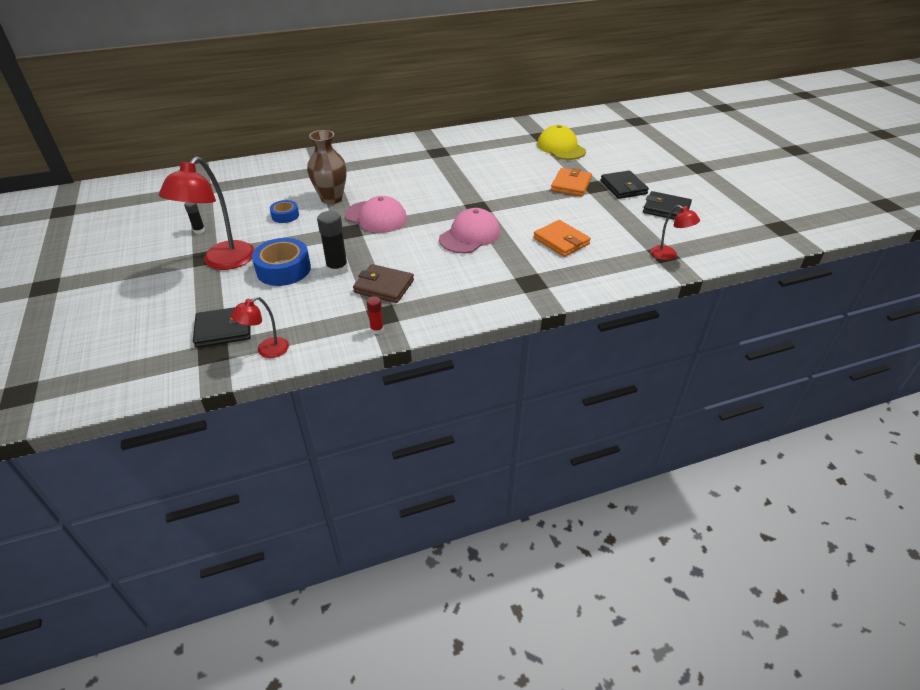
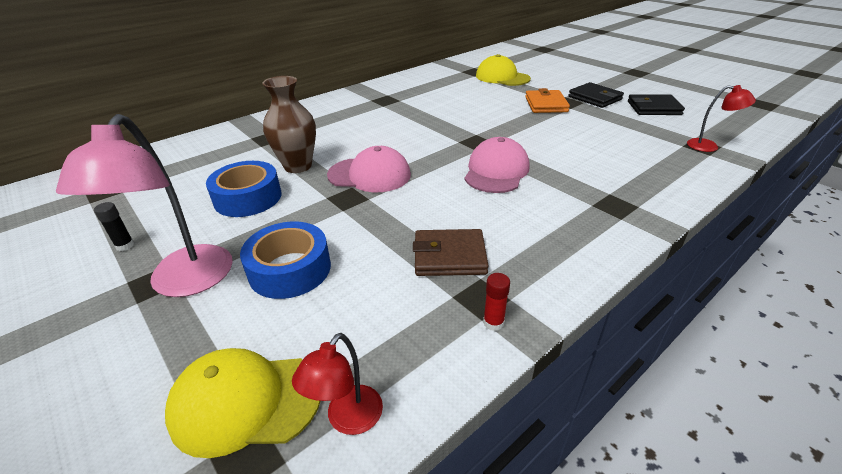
camera: 20 degrees left, 5 degrees down
red lamp [159,156,255,270] -> pink lamp [56,114,233,297]
black wallet [193,307,251,348] -> yellow cap [165,348,320,458]
blue tape [270,200,299,223] -> blue tape [206,161,281,217], size x1.77
black glue stick [317,211,348,275] -> none
orange wallet [533,220,591,257] -> none

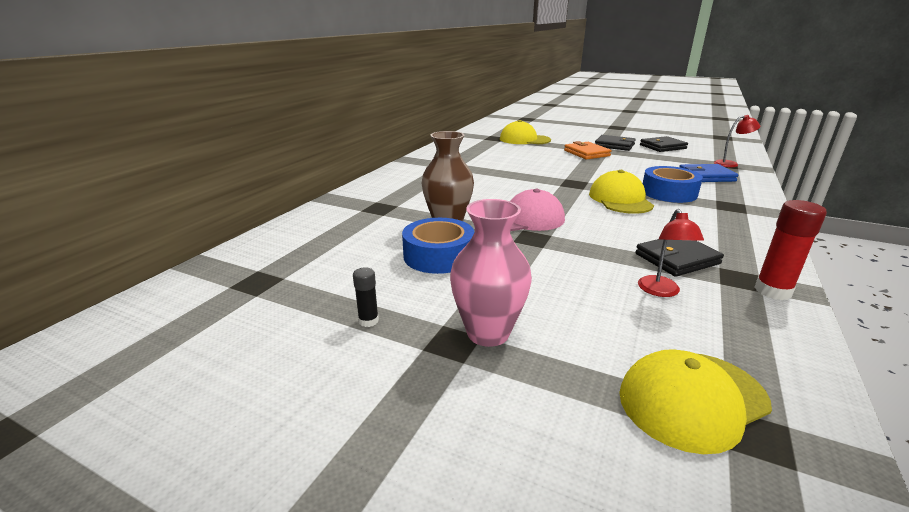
camera: 25 degrees left, 10 degrees down
pink lamp [56,114,233,297] -> pink vase [450,199,532,347]
blue tape [240,222,331,299] -> blue tape moved to [643,166,703,203]
red lamp [292,333,383,435] -> red lamp moved to [638,209,704,297]
brown wallet [413,229,489,276] -> black wallet [635,239,724,277]
pink cap [464,137,529,193] -> yellow cap [589,170,654,214]
red glue stick [483,273,510,331] -> red glue stick [754,200,827,300], size x1.79
none -> blue wallet [679,164,738,182]

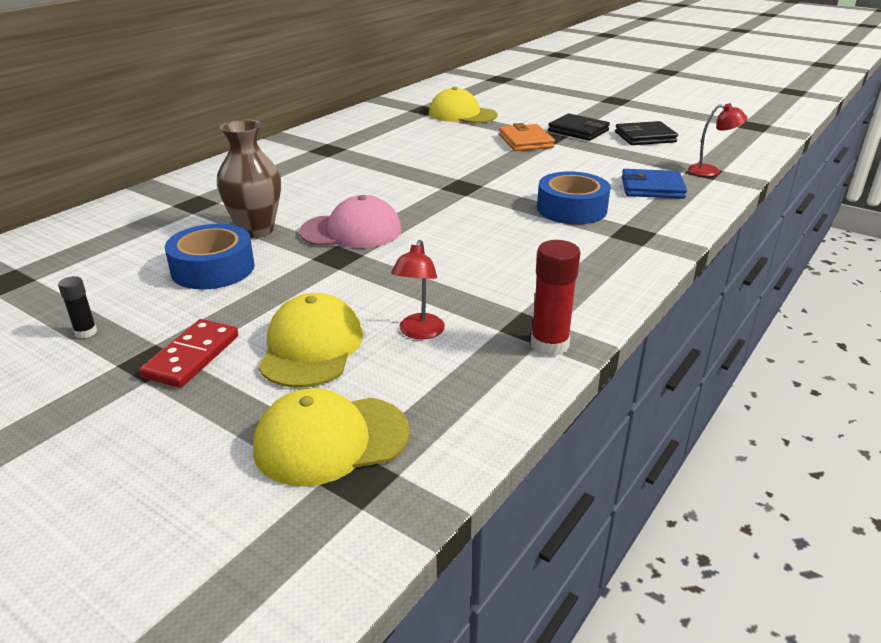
camera: 10 degrees right, 5 degrees up
pink vase [450,199,532,347] -> red domino [140,319,238,388]
yellow cap [589,170,654,214] -> yellow cap moved to [258,293,363,388]
black wallet [635,239,724,277] -> none

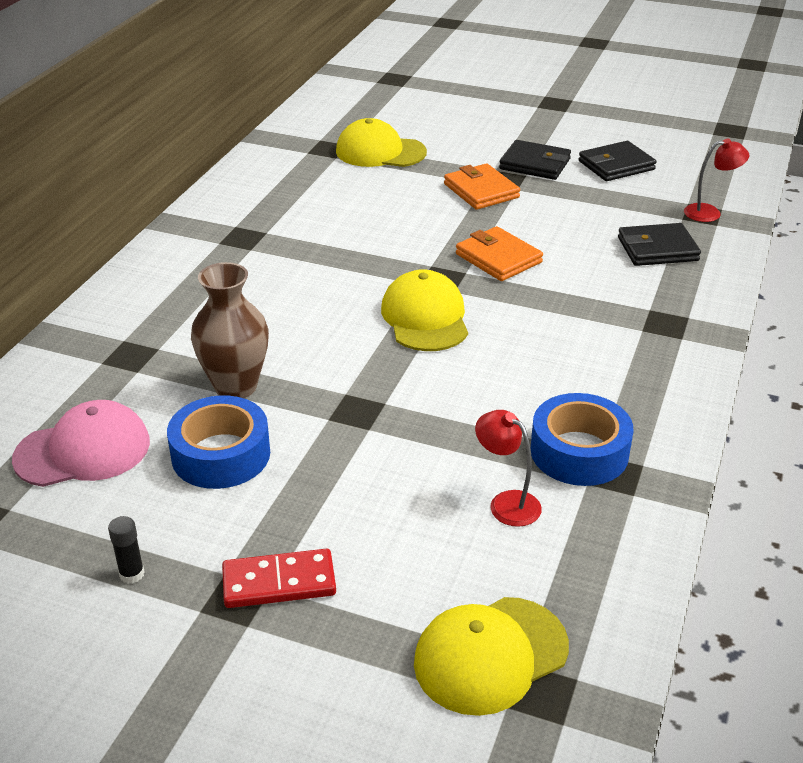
camera: 15 degrees left, 5 degrees up
red domino [140,319,238,388] -> red domino turned 75 degrees clockwise [222,549,336,608]
yellow cap [258,293,363,388] -> yellow cap moved to [381,269,468,351]
pink cap [299,195,402,248] -> pink cap moved to [12,400,150,487]
red lamp [391,240,445,339] -> red lamp turned 135 degrees clockwise [475,410,542,527]
red glue stick [531,240,581,356] -> none
blue tape [537,171,610,224] -> blue tape moved to [531,393,634,486]
blue wallet [622,169,687,199] -> black wallet [618,223,701,266]
none -> orange wallet [456,226,543,281]

